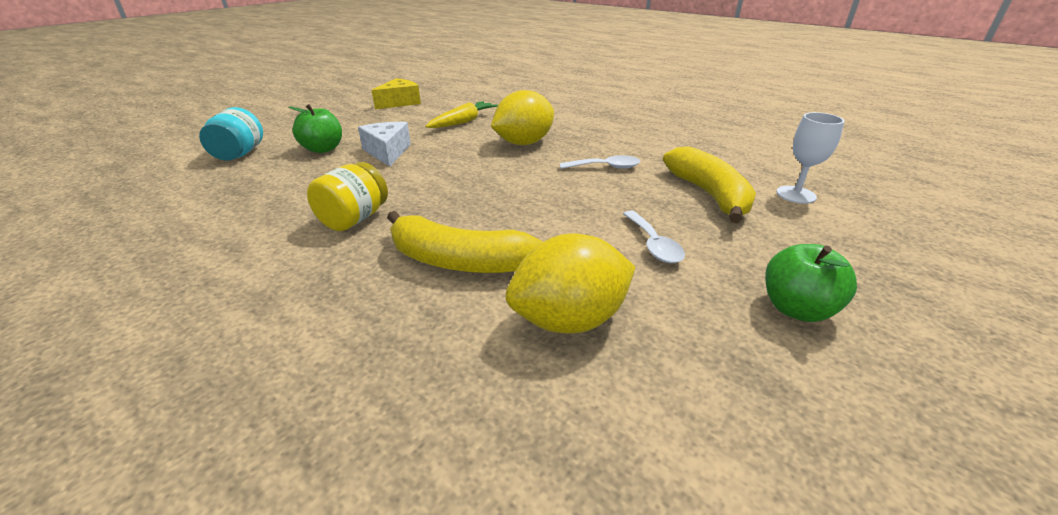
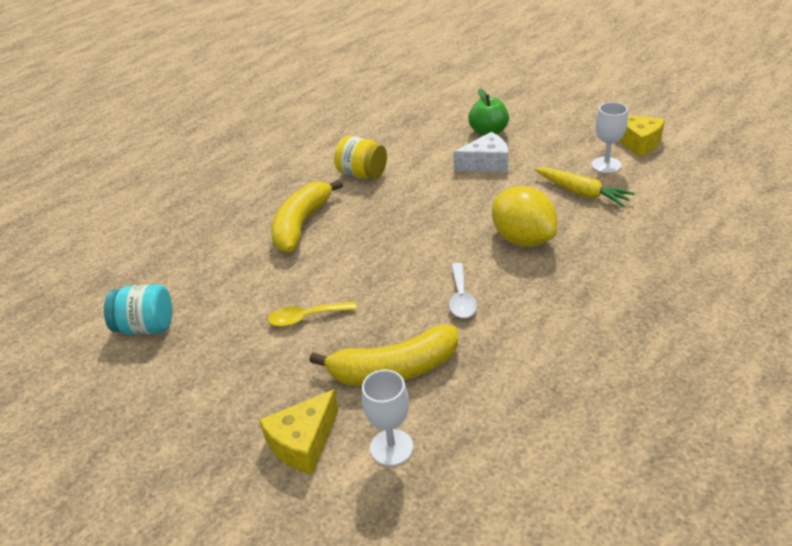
camera: 95 degrees right, 5 degrees up
turquoise jar [199,107,263,160] -> turquoise jar moved to [104,284,172,335]
yellow lemon [505,233,635,333] -> none
white spoon [623,211,685,263] -> yellow spoon [268,301,357,327]
green apple [765,244,857,322] -> none
none -> yellow cheese [259,389,339,474]
none -> white goblet [591,102,628,173]

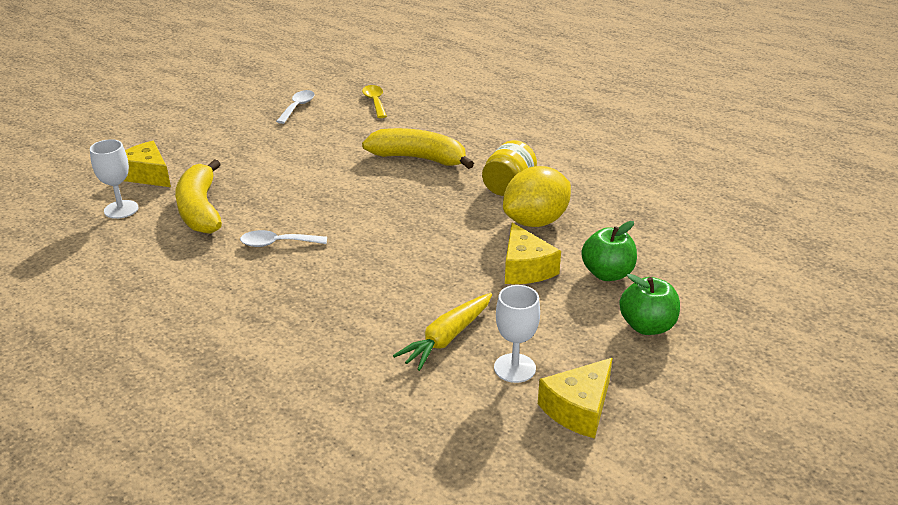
camera: 85 degrees right, 5 degrees down
turquoise jar [104,284,172,335] -> white spoon [276,90,315,124]
yellow spoon [268,301,357,327] -> yellow spoon moved to [362,85,387,118]
white cheese [453,132,508,172] -> yellow cheese [505,223,561,284]
yellow lemon [492,186,557,247] -> yellow lemon moved to [503,166,571,227]
none -> green apple [619,274,680,335]

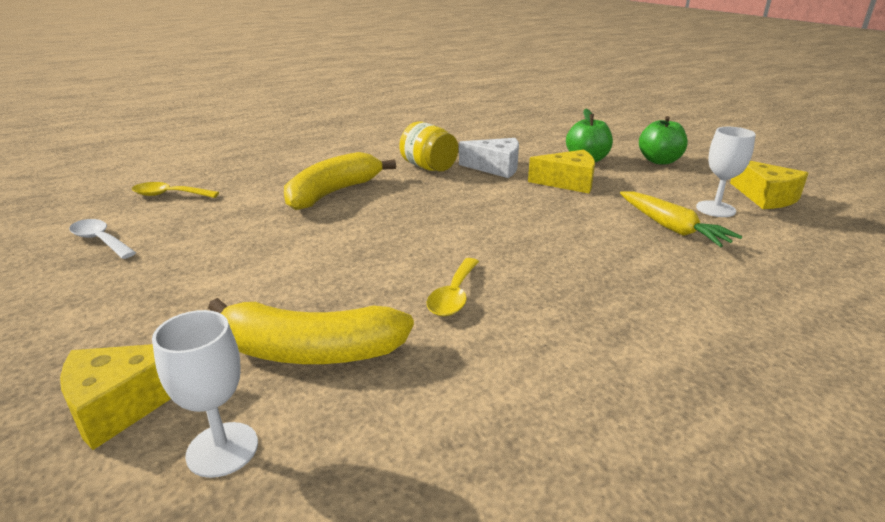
camera: 70 degrees left, 5 degrees down
white spoon [240,230,327,247] -> yellow spoon [427,258,479,316]
yellow lemon [503,166,571,227] -> white cheese [459,138,519,178]

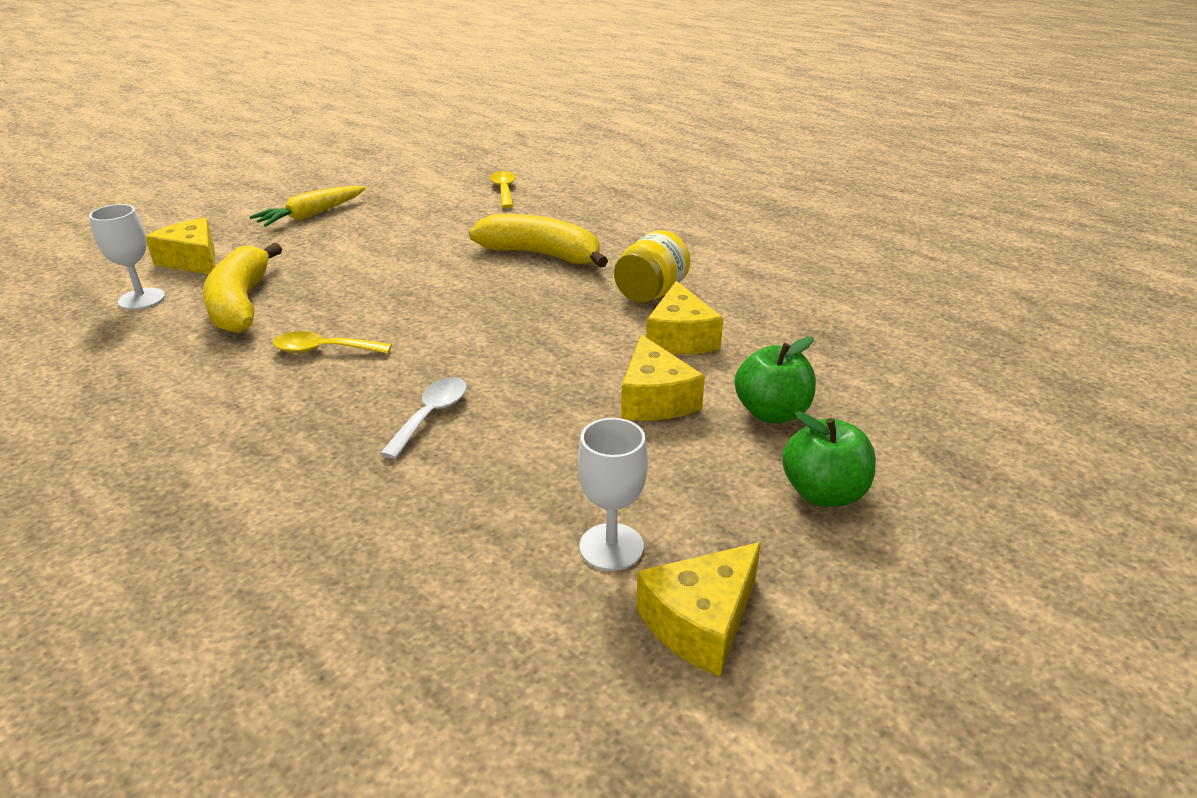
camera: 75 degrees right, 5 degrees up
white spoon [69,219,136,259] -> white spoon moved to [380,377,467,459]
white cheese [459,138,519,178] -> yellow cheese [646,281,723,355]
yellow carrot [620,191,742,247] -> yellow carrot moved to [249,186,366,227]

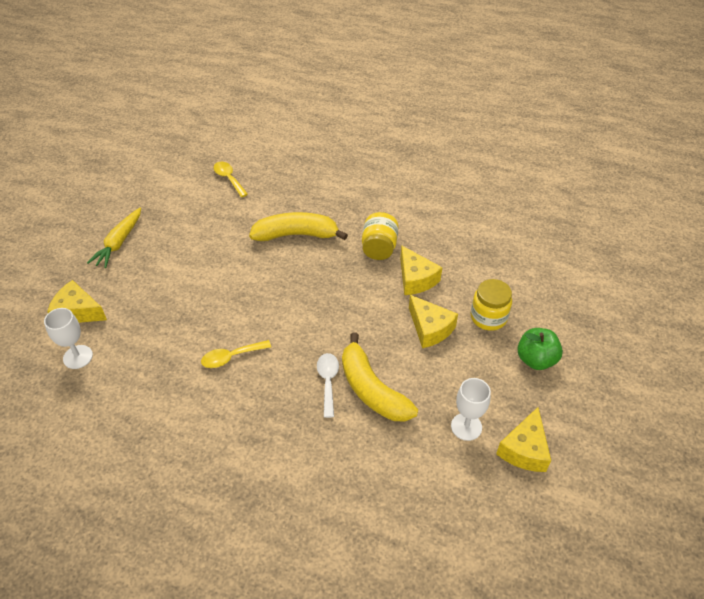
camera: 25 degrees left, 15 degrees up
yellow banana [203,243,282,333] -> yellow banana moved to [342,332,418,421]
green apple [735,336,816,423] -> yellow jar [471,279,512,331]

